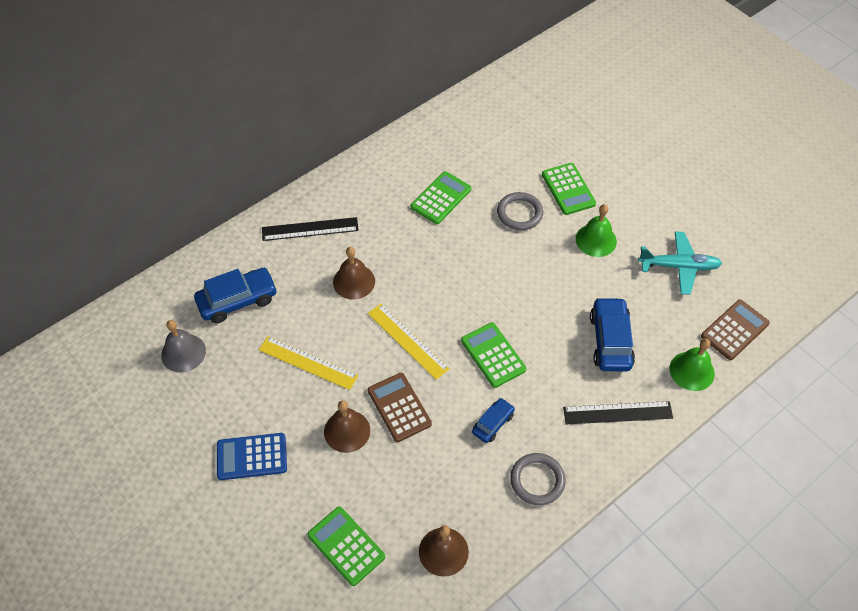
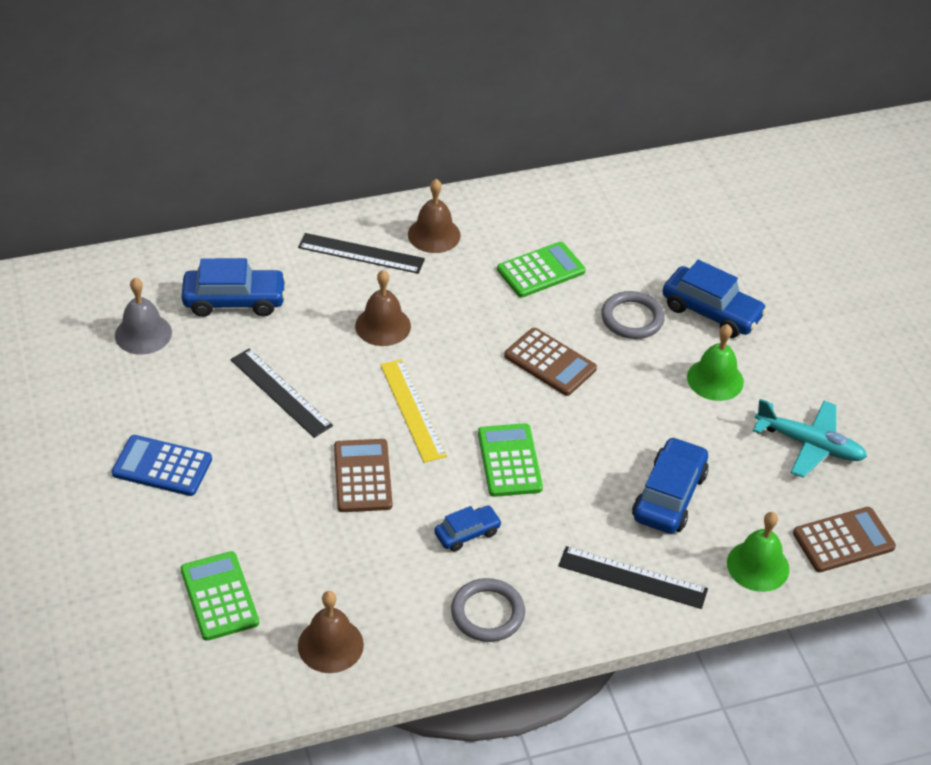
camera: 20 degrees right, 10 degrees down
yellow ruler [259,336,359,390] -> black ruler [230,349,333,438]
brown bell [324,400,370,453] -> brown bell moved to [408,179,461,253]
green calculator [542,163,596,215] -> blue car [662,260,767,338]
none -> brown calculator [504,328,597,396]

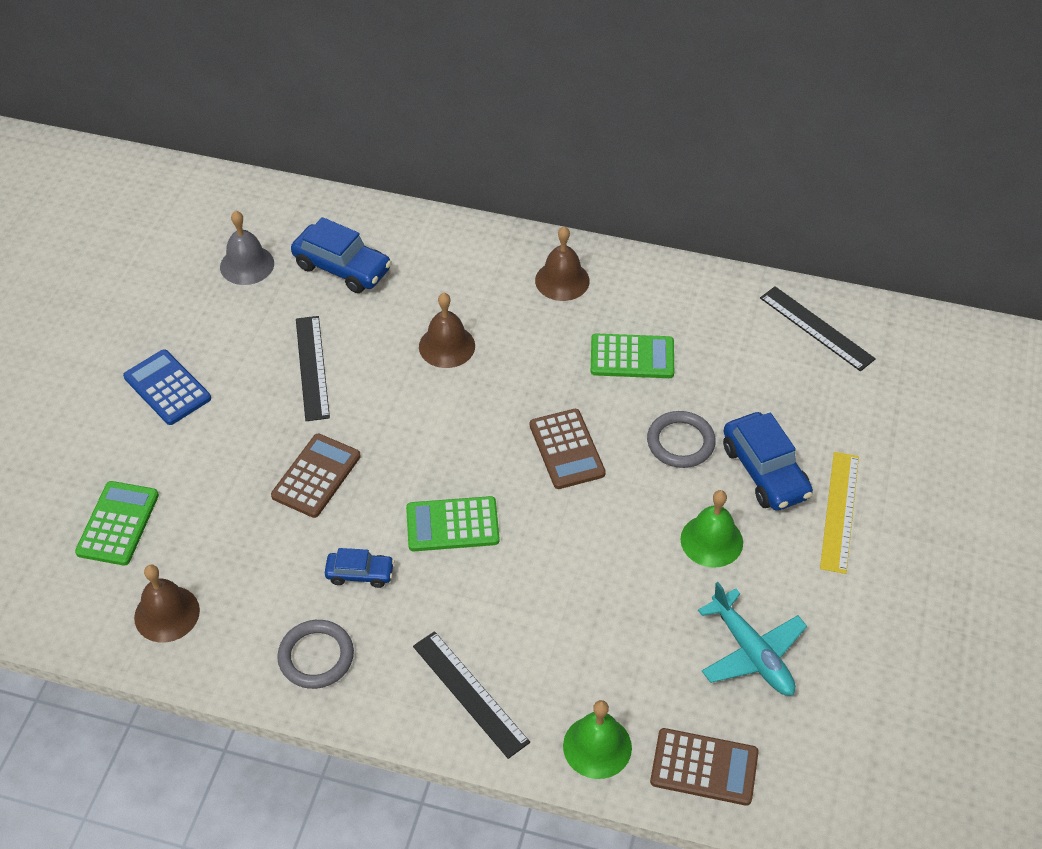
camera: 35 degrees right, 5 degrees up
black ruler [298,233,425,274] -> black ruler moved to [760,286,876,371]
yellow ruler [380,359,447,463] -> yellow ruler moved to [820,452,859,574]
green calculator [478,423,543,497] -> green calculator turned 120 degrees counterclockwise [406,496,500,551]
blue car [632,437,709,534] -> none

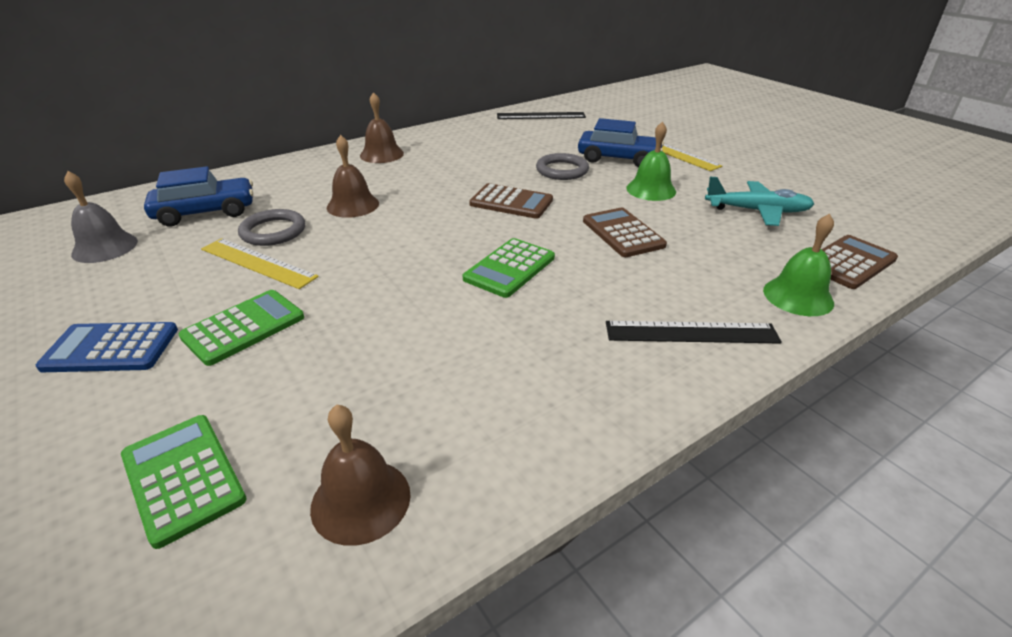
camera: 50 degrees left, 15 degrees down
brown calculator [271,434,361,518] -> brown calculator moved to [583,208,667,257]
grey ring [277,620,354,689] -> grey ring moved to [238,209,305,246]
black ruler [296,316,330,421] -> yellow ruler [201,238,319,289]
blue car [325,548,395,588] -> none
green calculator [591,333,674,378] -> green calculator moved to [178,290,304,366]

